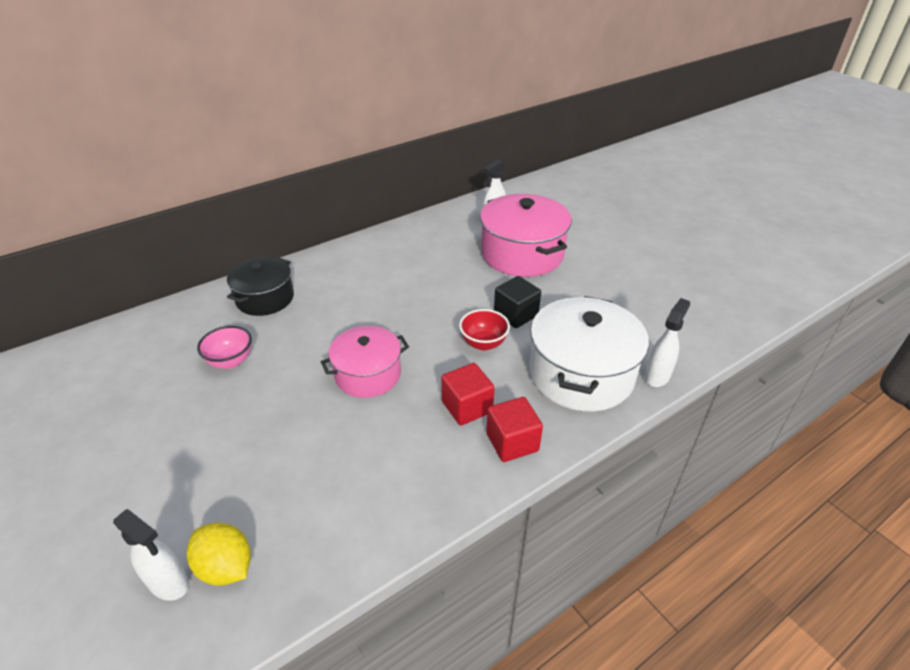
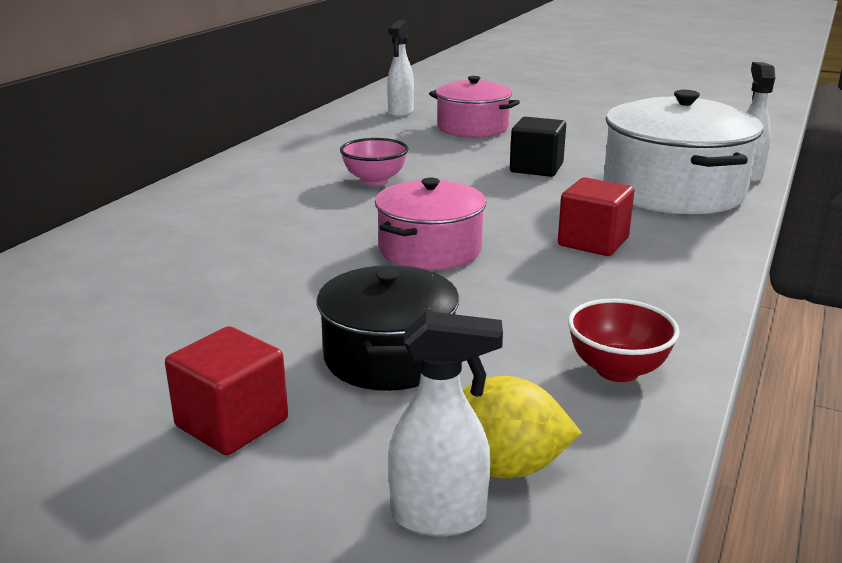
camera: 30 degrees left, 15 degrees down
pink bowl [197,326,252,369] -> pink bowl moved to [340,138,408,185]
black pot [227,257,294,316] -> black pot moved to [317,265,459,391]
red bowl [459,309,510,350] -> red bowl moved to [568,299,680,382]
pink pot [480,194,572,277] -> pink pot [429,76,520,138], size x0.63
red cube [486,397,543,462] -> red cube moved to [165,326,288,455]

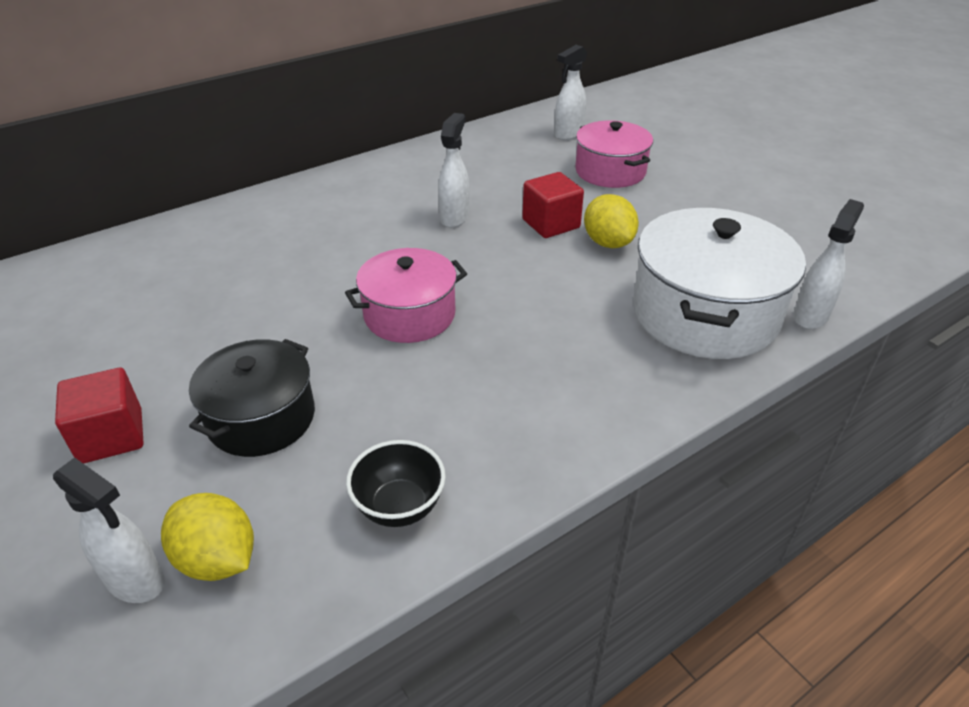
camera: 30 degrees right, 15 degrees up
pink bowl [340,138,408,185] -> white spray bottle [438,113,470,228]
black cube [510,117,566,177] -> yellow lemon [584,194,639,248]
red cube [558,177,634,256] -> red cube moved to [522,172,584,238]
red bowl [568,299,680,382] -> black bowl [346,440,446,527]

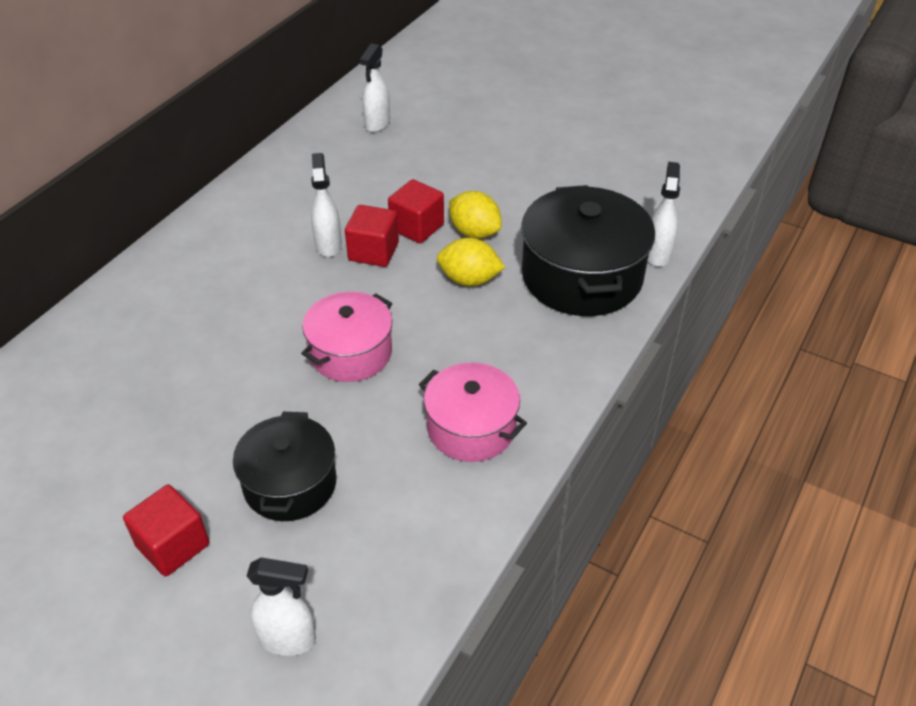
camera: 25 degrees left, 5 degrees up
yellow lemon [161,493,254,581] -> yellow lemon moved to [437,238,505,286]
black bowl [346,440,446,527] -> none
pink pot [575,120,653,188] -> pink pot moved to [419,363,527,462]
white pot [633,208,806,359] -> black pot [521,185,655,316]
none -> red cube [345,205,399,267]

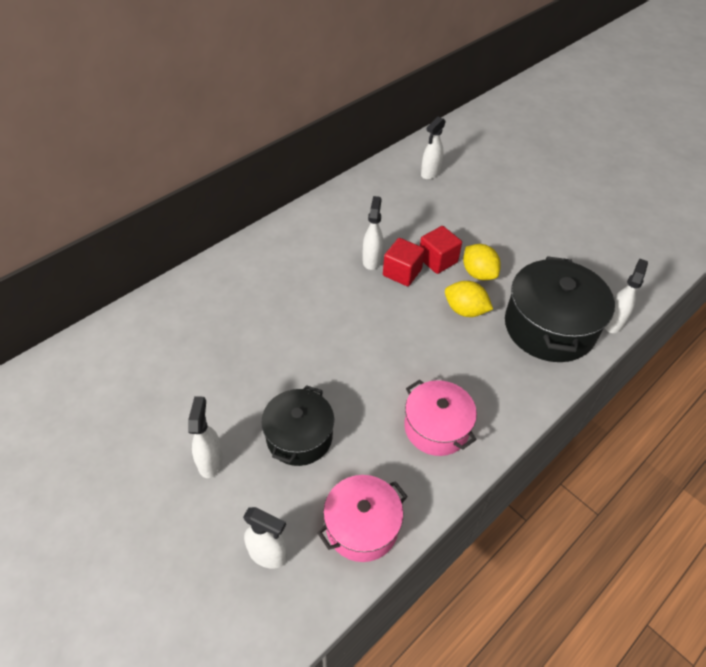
camera: 15 degrees right, 5 degrees up
red cube [123,484,209,576] -> white spray bottle [188,396,223,478]
pink pot [301,292,393,382] -> pink pot moved to [317,475,408,562]

